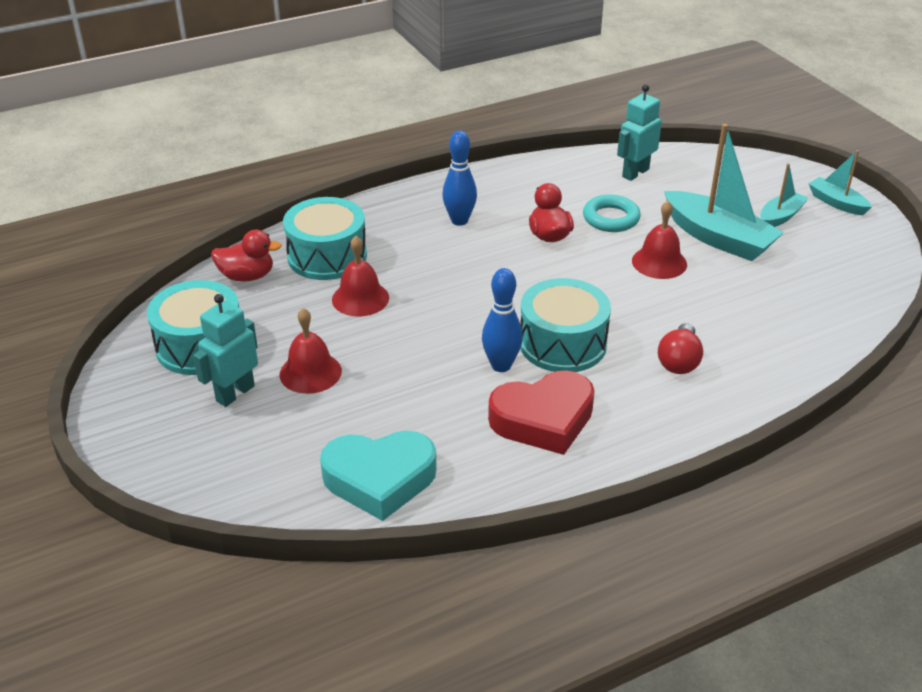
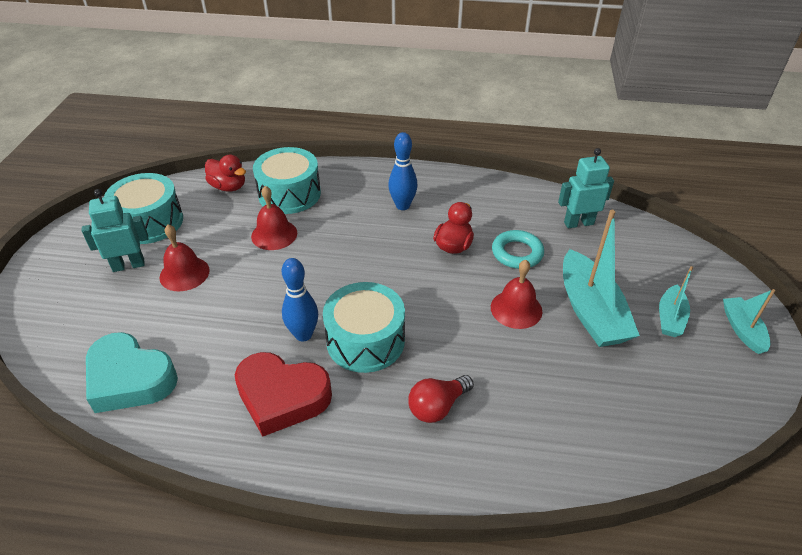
camera: 35 degrees right, 5 degrees up
turquoise boat [760,163,808,227] -> turquoise boat turned 120 degrees clockwise [659,266,693,337]

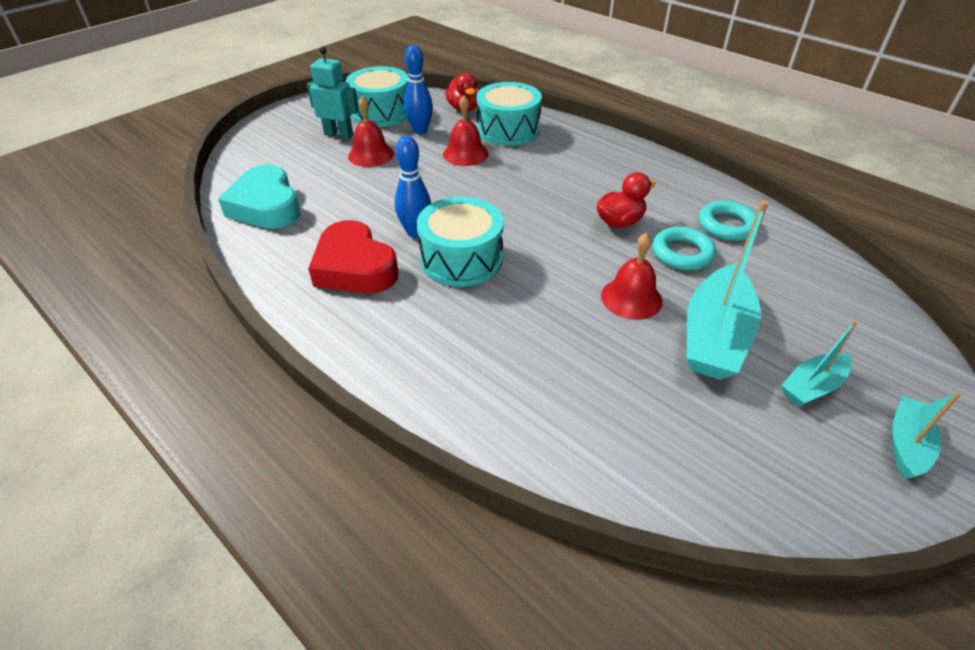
camera: 35 degrees right, 0 degrees up
blue bowling pin [388,132,418,210] -> blue bowling pin moved to [404,45,433,134]
red light bulb [408,375,474,423] -> none
turquoise robot [558,148,614,228] -> none
none -> turquoise ring [699,201,760,241]

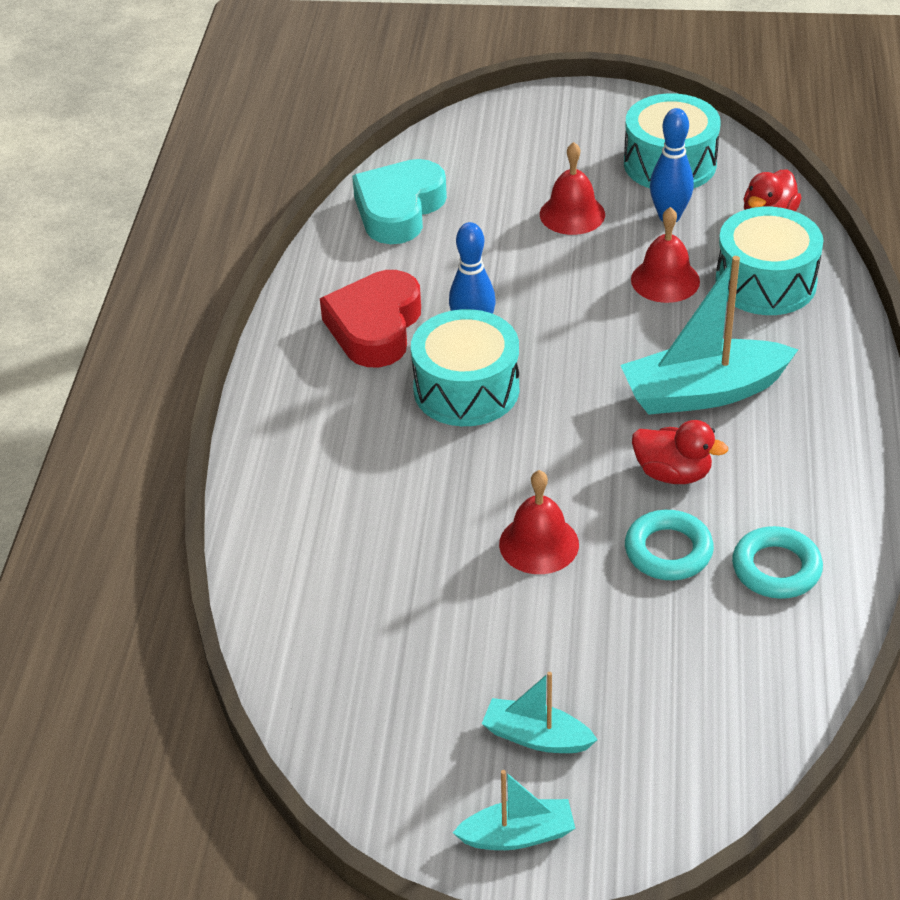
camera: 55 degrees right, 0 degrees up
turquoise robot [307,46,359,139] -> none
turquoise boat [686,200,769,380] -> turquoise boat moved to [620,256,799,415]

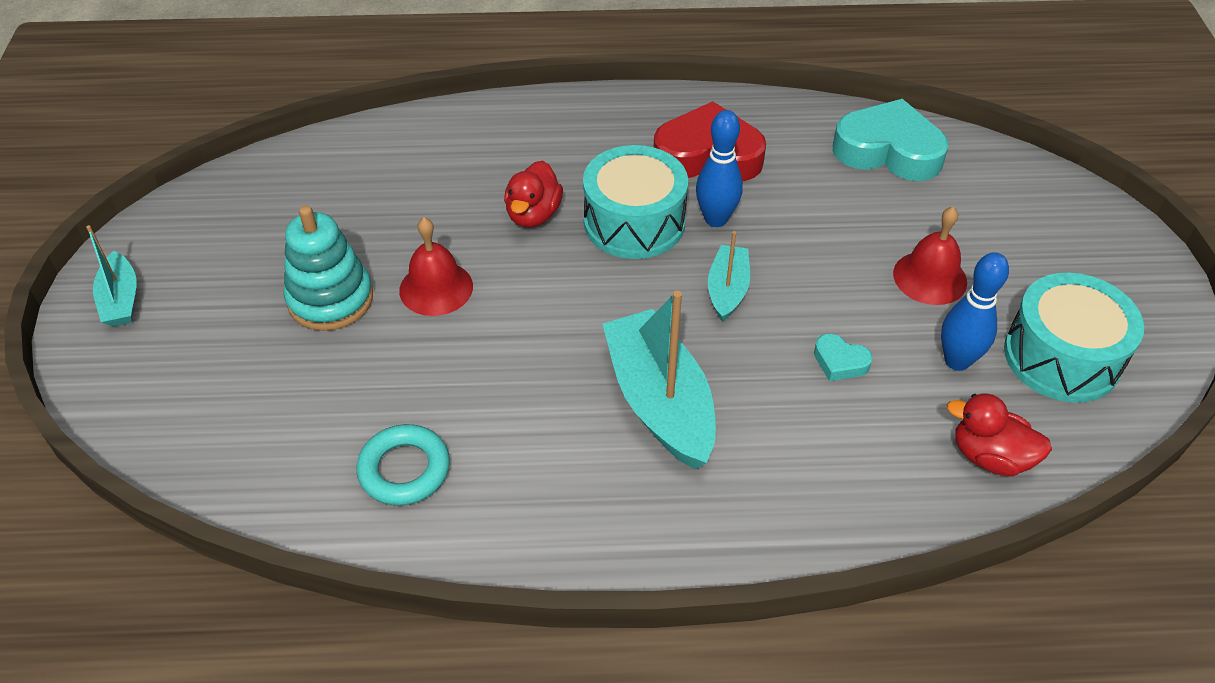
camera: 80 degrees right, 5 degrees up
turquoise boat [482,672,598,753] -> turquoise boat moved to [708,231,750,322]
turquoise ring [625,510,714,580] -> none
red bell [631,207,700,303] -> turquoise heart [814,334,873,381]
red duck [632,420,728,484] -> red duck moved to [504,160,563,228]
turquoise drum [715,207,823,315] -> none
none -> turquoise stacking toy [284,205,373,331]

